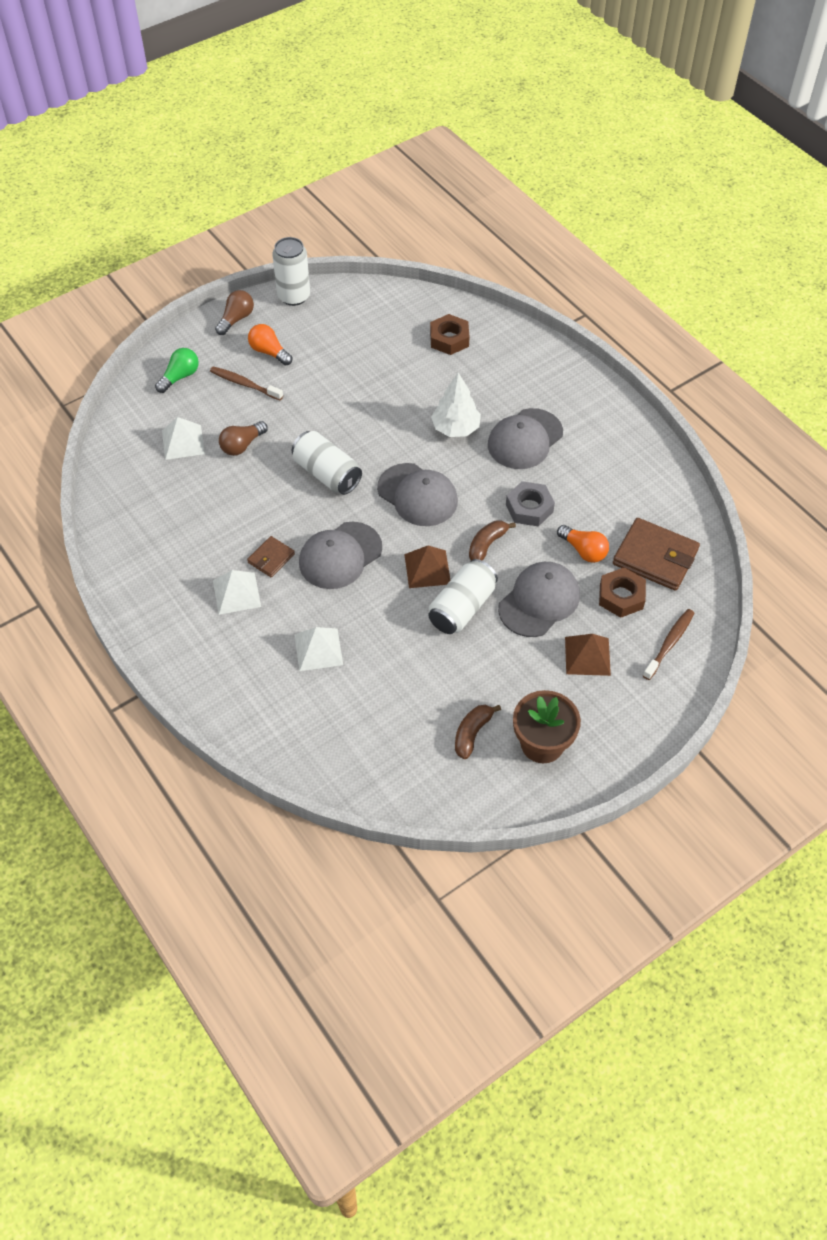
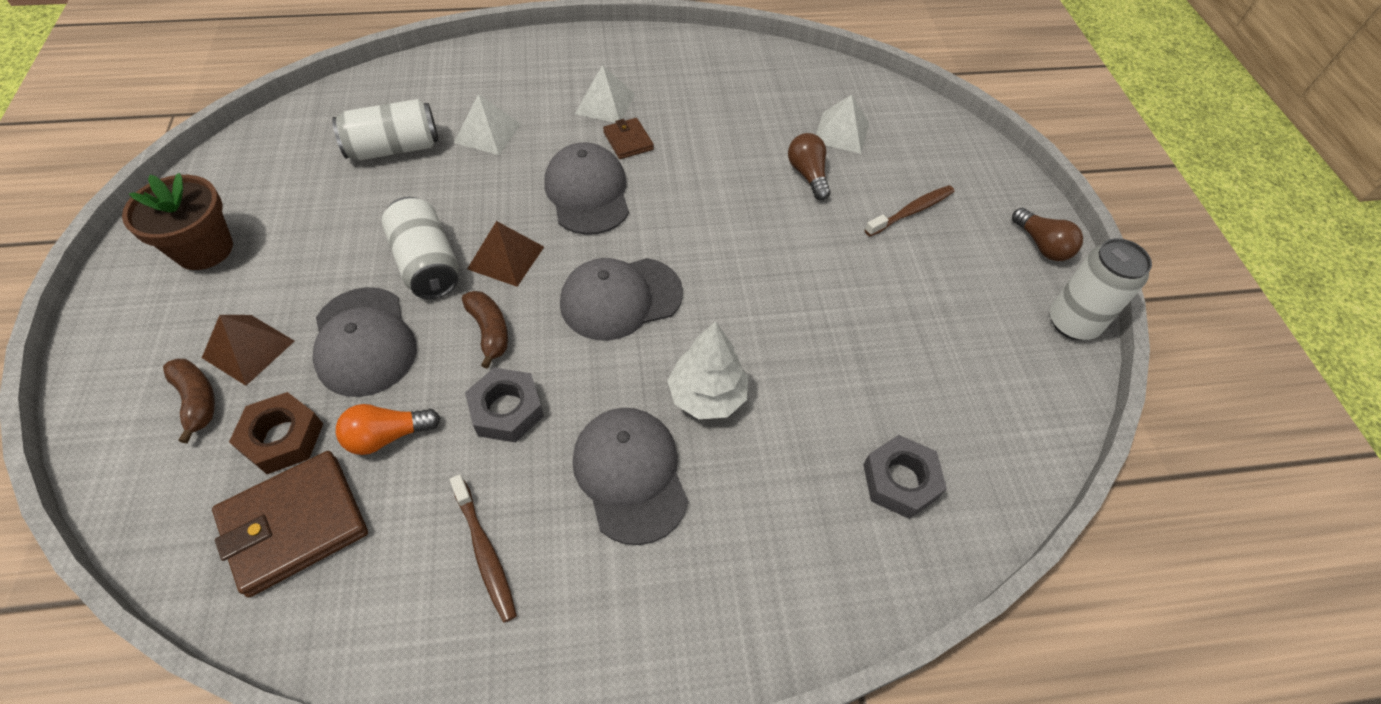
camera: 115 degrees right, 0 degrees up
green light bulb [155,348,199,393] -> none
orange light bulb [248,324,292,366] -> none
white can [291,431,362,495] -> white can moved to [332,99,439,161]
brown nut [430,314,470,355] -> grey nut [863,435,947,519]
brown banana [455,705,501,759] -> brown banana moved to [163,359,215,444]
brown toothbrush [643,609,694,680] -> brown toothbrush moved to [450,474,517,623]

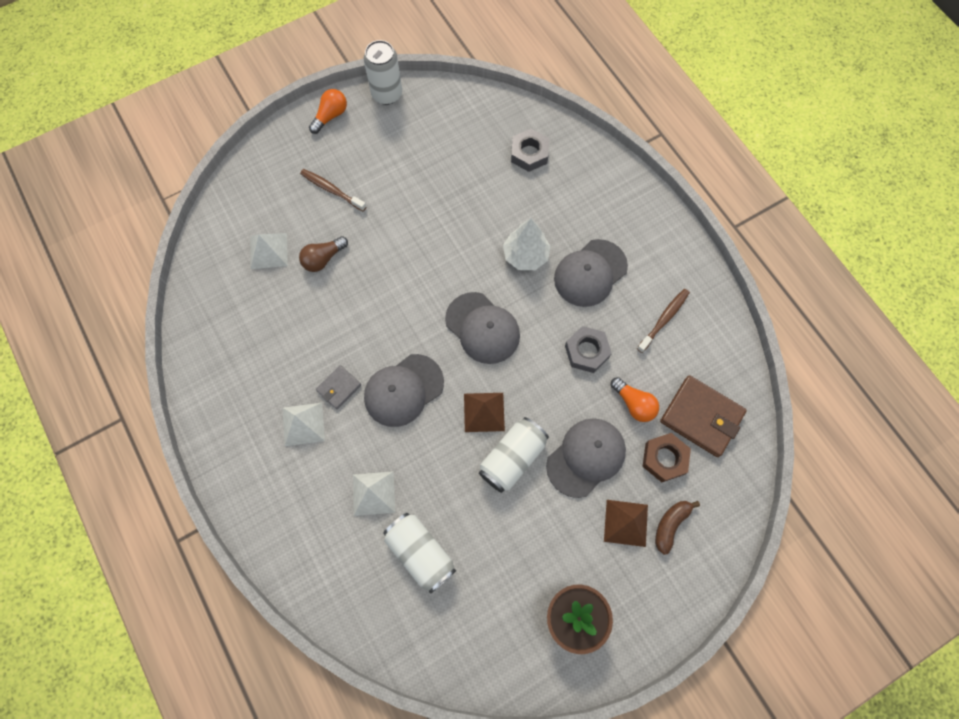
camera: 110 degrees left, 15 degrees up
brown banana [462,291,508,369] -> none
brown wallet [603,118,654,159] -> grey wallet [316,365,361,409]
brown light bulb [1012,208,1083,261] -> orange light bulb [309,89,347,134]

